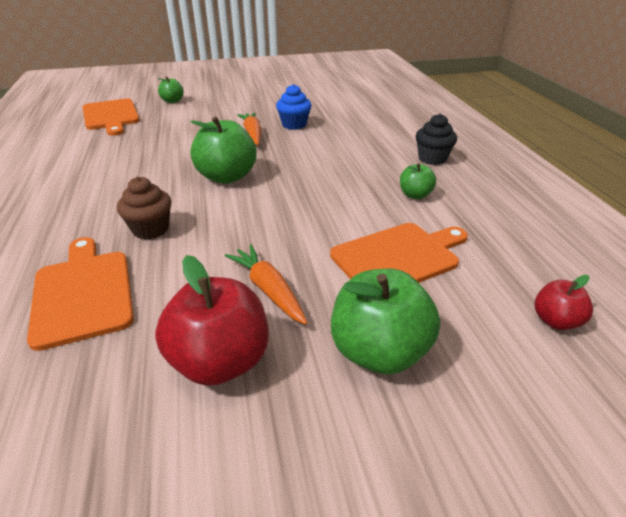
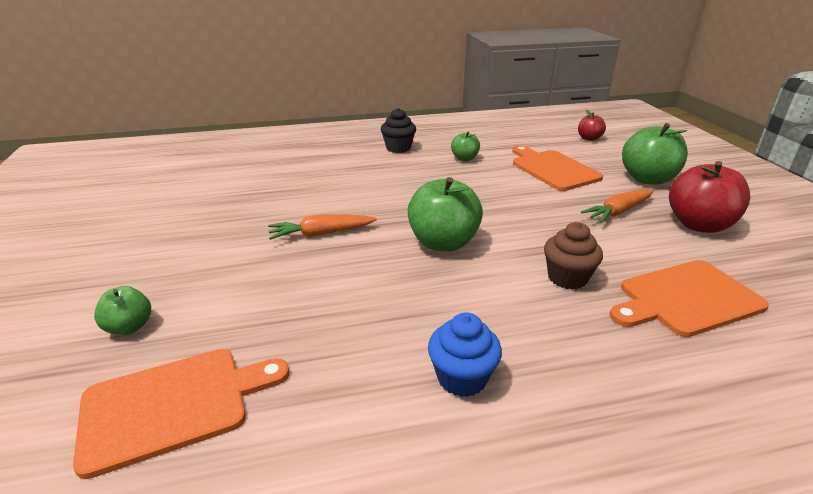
camera: 90 degrees left, 5 degrees down
blue cupcake [276,84,312,130] -> blue cupcake moved to [428,312,502,397]

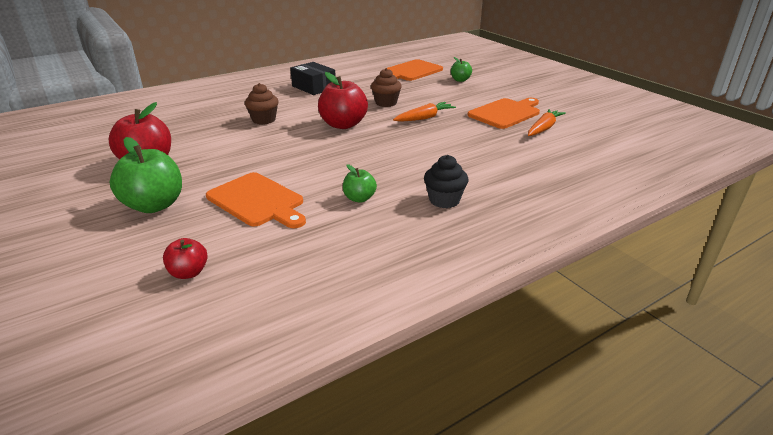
camera: 160 degrees right, 0 degrees up
green apple [408,177,483,251] -> red apple [318,72,368,129]
blue cupcake [428,312,502,397] -> black box [290,62,336,95]
orange carrot [581,189,654,223] -> orange carrot moved to [528,109,566,136]
orange cutting board [610,260,769,337] -> orange cutting board moved to [467,98,540,129]
none -> brown cupcake [371,68,402,107]

